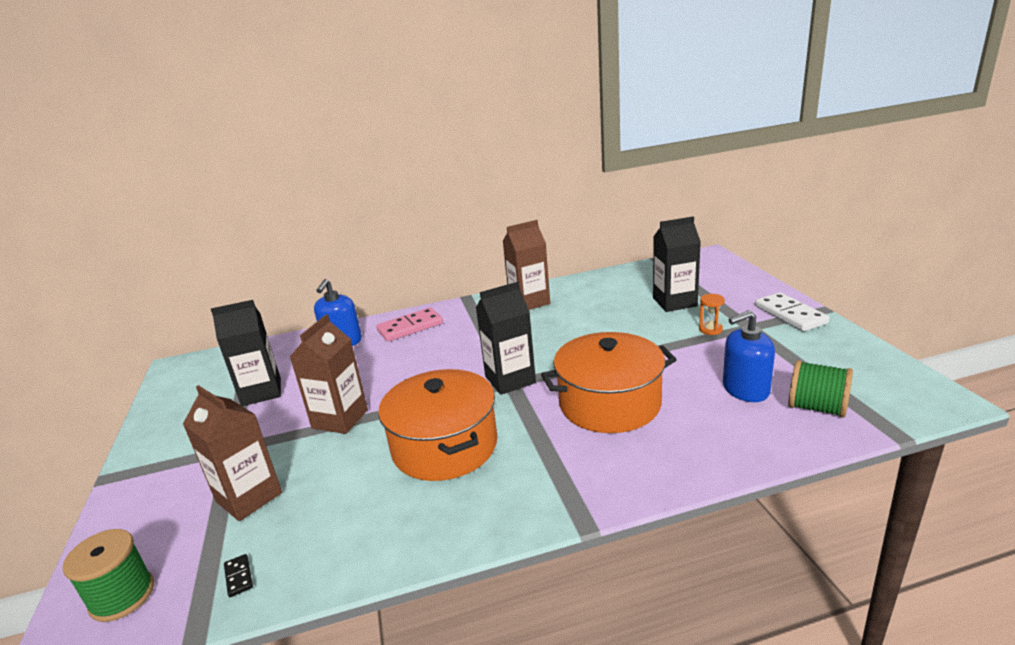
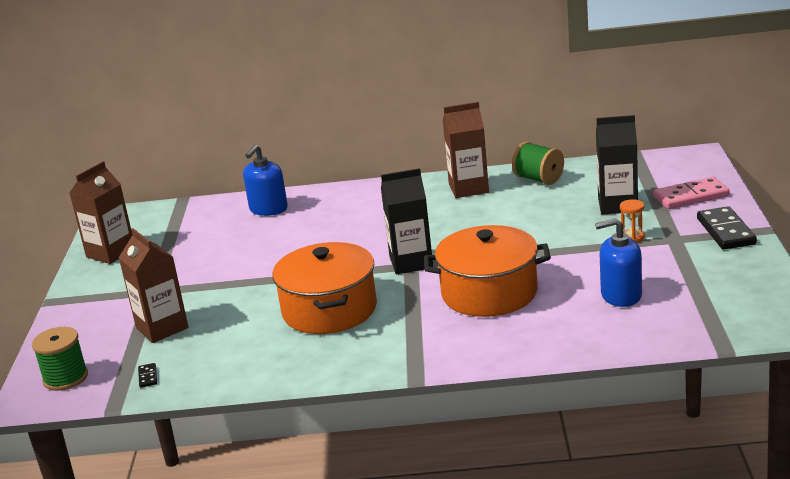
camera: 15 degrees right, 0 degrees up
black carton [211,300,281,406] -> none
brown carton [290,314,368,434] -> brown carton moved to [69,161,132,264]
pink domino [376,307,443,342] -> pink domino moved to [653,177,730,209]
white domino [755,292,830,331] -> black domino [697,206,757,250]
green spool [788,360,853,417] -> green spool moved to [512,142,564,185]

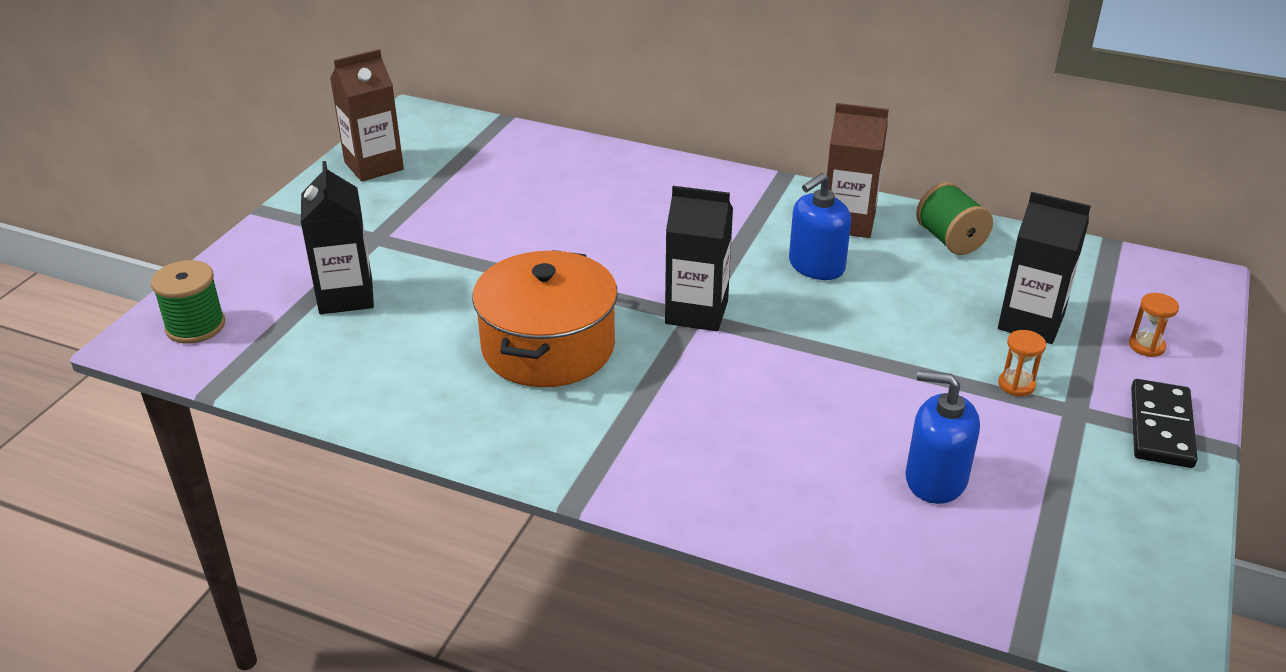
camera: 20 degrees right, 10 degrees up
brown carton [119,228,189,343] -> black carton [301,161,374,314]
black domino [138,363,157,388] -> none
blue soap dispenser [243,145,288,216] -> blue soap dispenser moved to [789,173,851,280]
orange pot [424,225,551,317] -> none
pink domino [653,177,730,209] -> orange hourglass [1129,293,1179,357]

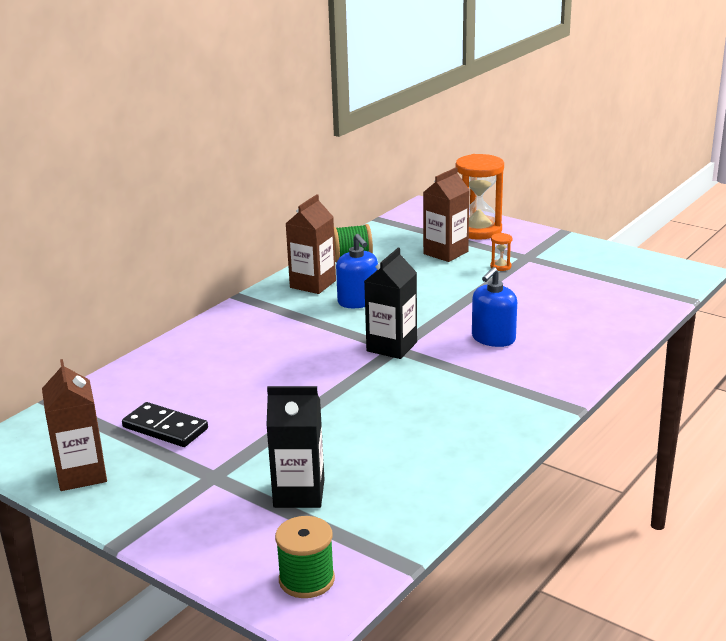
camera: 75 degrees left, 10 degrees down
orange pot [472,250,618,387] -> none
blue soap dispenser [905,370,980,504] -> blue soap dispenser moved to [472,267,517,347]
black carton [998,192,1091,344] -> brown carton [423,167,469,262]
orange hourglass [1129,293,1179,357] -> orange hourglass [456,154,504,240], size x2.41
black domino [1131,379,1198,468] -> black domino moved to [122,402,208,447]

